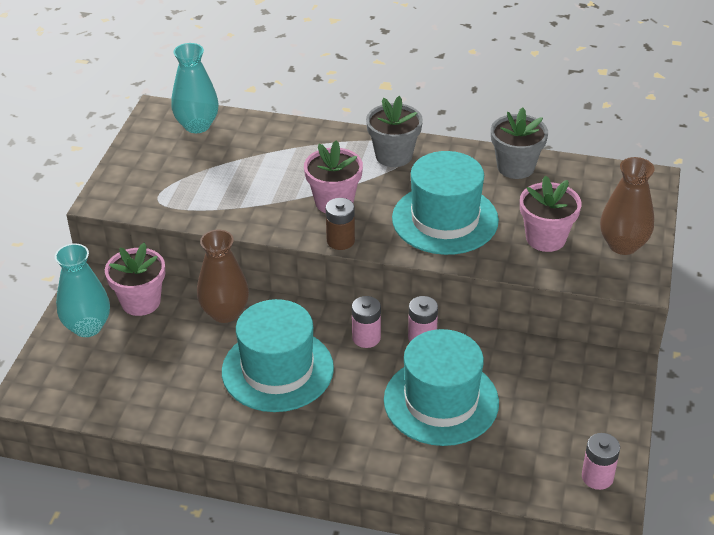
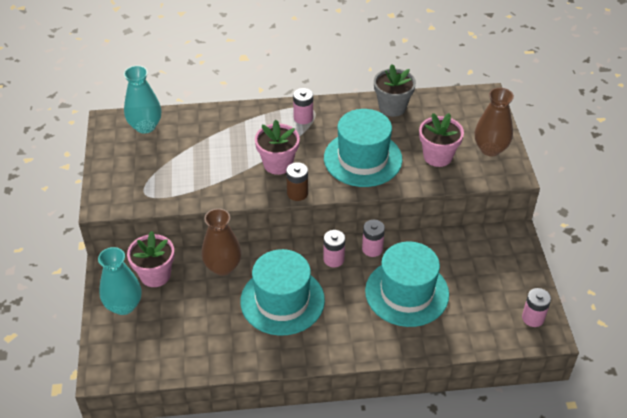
camera: 20 degrees left, 5 degrees up
grey flower pot [366,96,423,167] -> pink battery [293,88,313,124]

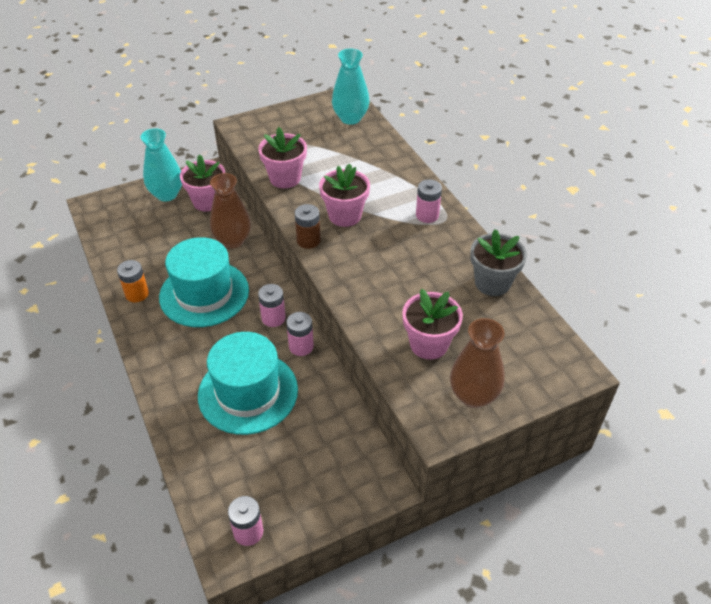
camera: 70 degrees right, 0 degrees up
turquoise hat [324,109,402,187] -> none
none -> orange battery [117,260,149,302]
none -> pink flower pot [259,127,307,188]

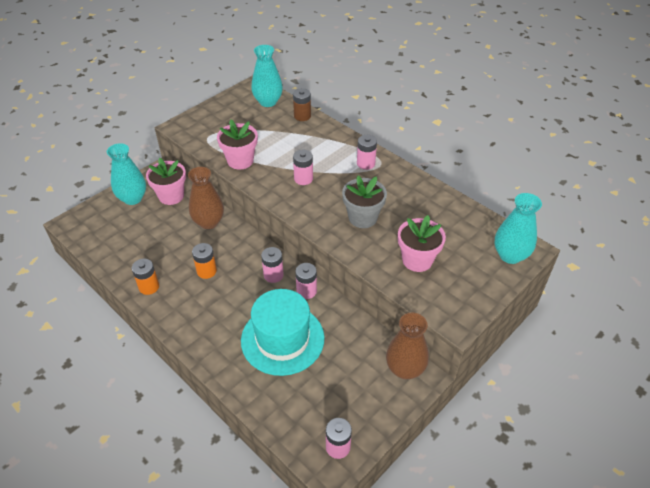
camera: 20 degrees left, 0 degrees up
turquoise hat [159,237,249,327] -> orange battery [192,243,217,279]
brown battery [295,204,321,249] -> brown battery moved to [293,88,311,121]
pink flower pot [319,164,370,227] -> pink battery [293,150,313,185]
brown vase [450,318,505,408] -> brown vase moved to [386,313,429,379]
grey flower pot [470,229,527,296] -> grey flower pot moved to [342,176,387,228]
none -> turquoise vase [494,193,542,264]

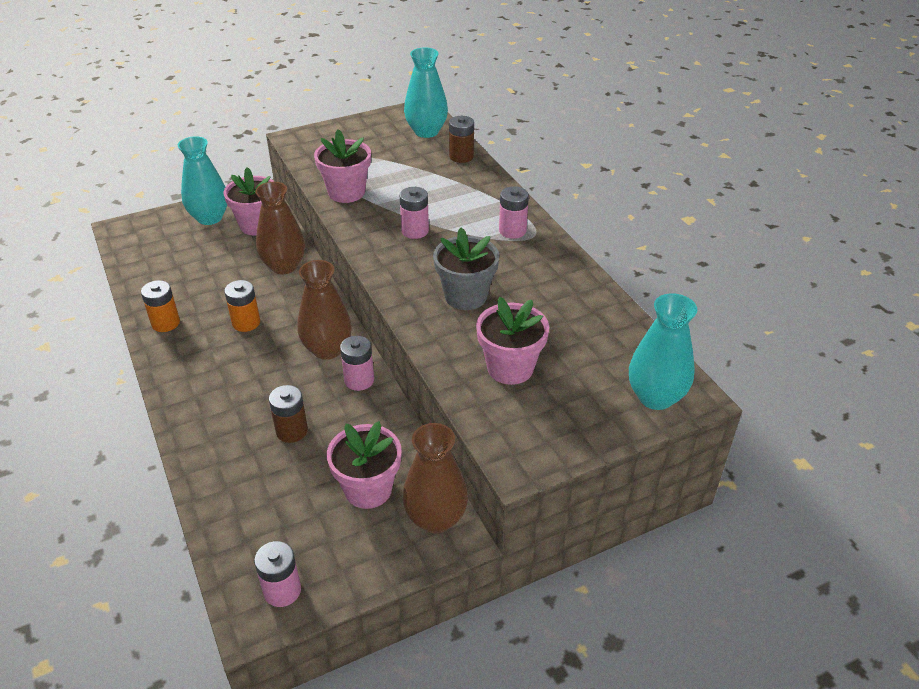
camera: 20 degrees right, 5 degrees down
turquoise hat [241,289,325,376] -> brown battery [269,385,308,443]
pink battery [261,247,284,283] -> brown vase [297,260,352,360]
none -> pink flower pot [327,421,402,509]

